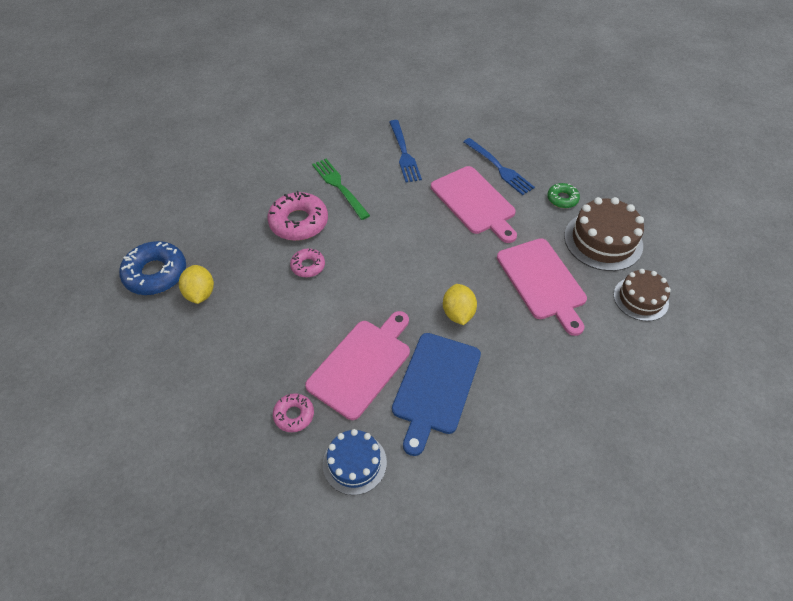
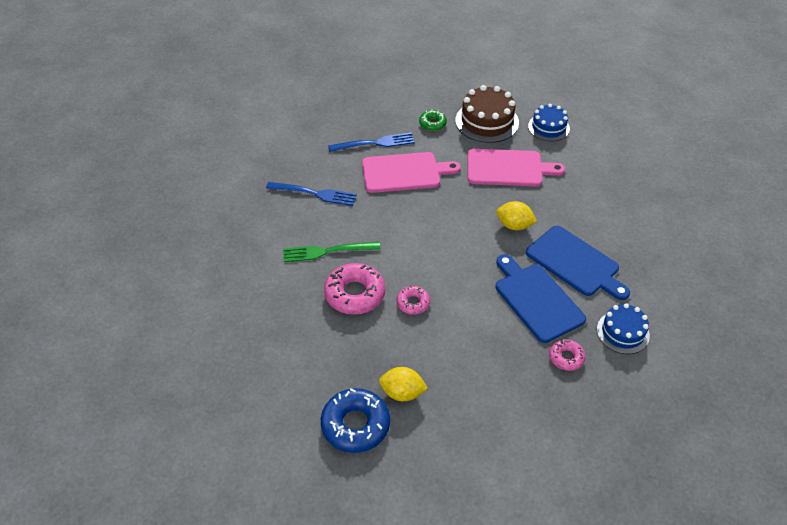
camera: 65 degrees left, 5 degrees down
pink cutting board [305,311,410,420] -> blue cutting board [495,254,586,343]
brown cake [614,269,671,321] -> blue cake [528,104,570,141]

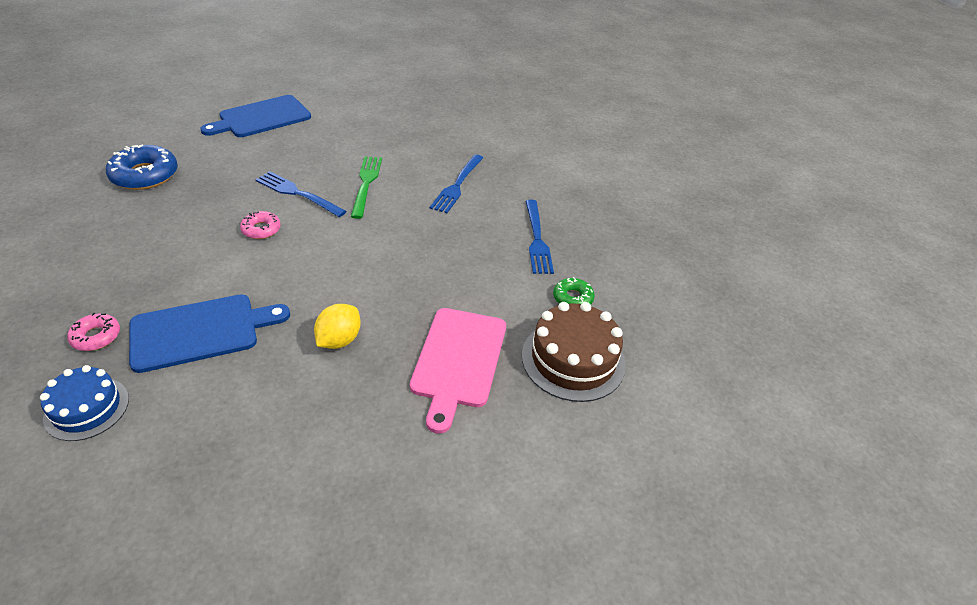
camera: 95 degrees right, 5 degrees down
pink donut [324,263,385,315] -> blue fork [255,171,347,217]
pink cutting board [362,152,461,193] -> none
yellow lemon [379,367,428,401] -> none
blue cutting board [526,226,630,300] -> blue cutting board moved to [200,95,311,137]
blue cake [528,104,570,141] -> none

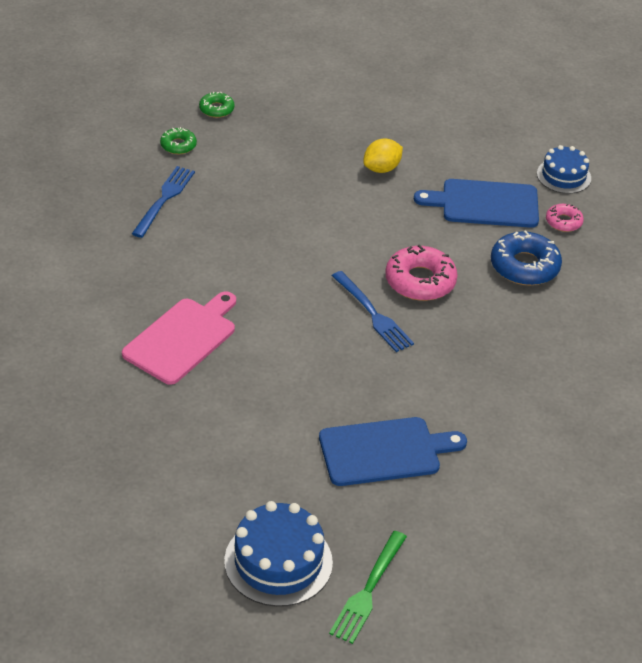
camera: 155 degrees left, 0 degrees up
blue donut [106,145,178,190] -> blue donut moved to [491,230,562,285]
pink donut [240,211,281,239] -> pink donut [385,244,458,301], size x1.82
green fork [351,156,382,219] -> green fork moved to [329,531,407,644]
pink cutting board [410,308,506,434] -> pink cutting board moved to [122,292,236,385]
blue fork [430,154,483,213] -> none
brown cake [522,302,626,402] -> green donut [199,92,235,118]
none -> blue cake [224,501,333,607]

